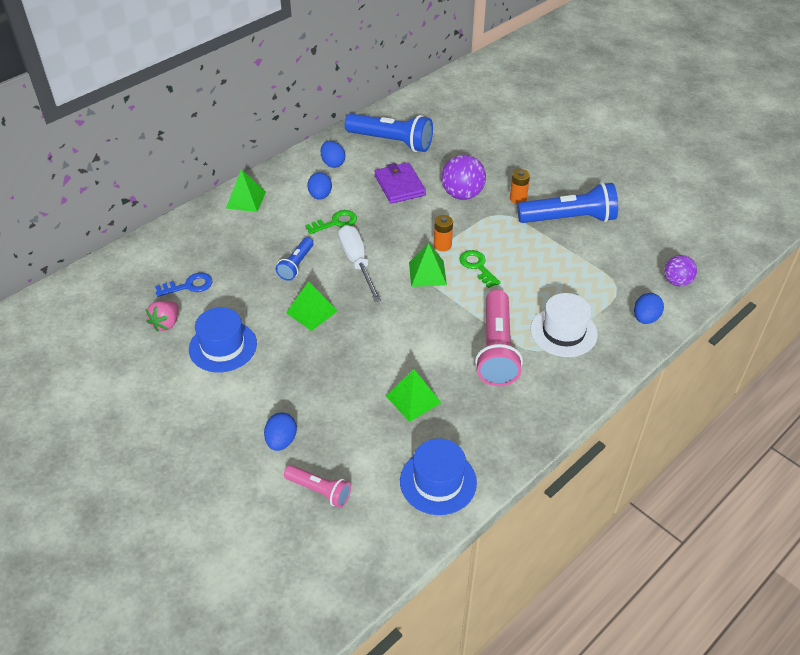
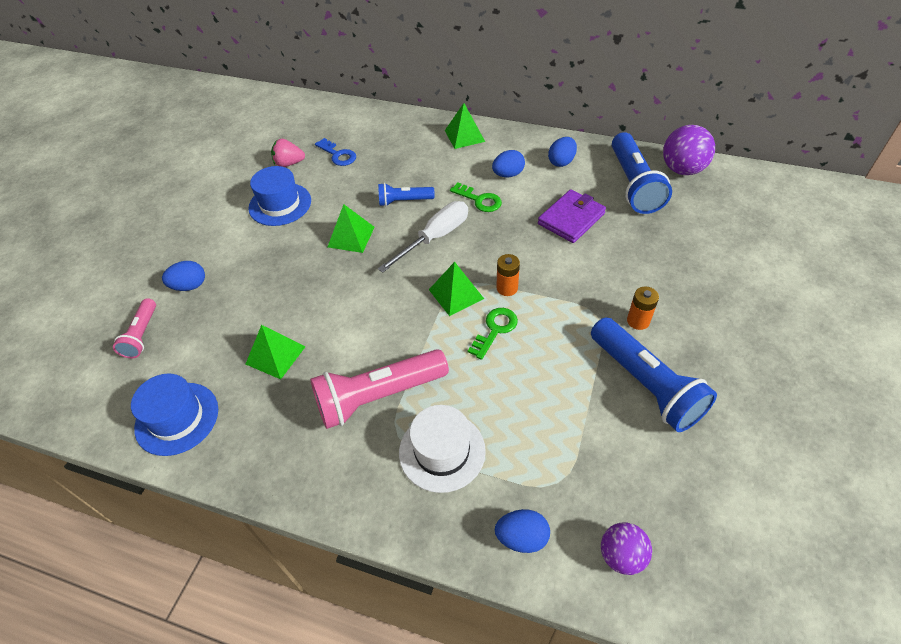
camera: 65 degrees right, 5 degrees up
purple ball [441,155,486,200] -> purple ball moved to [663,125,715,175]

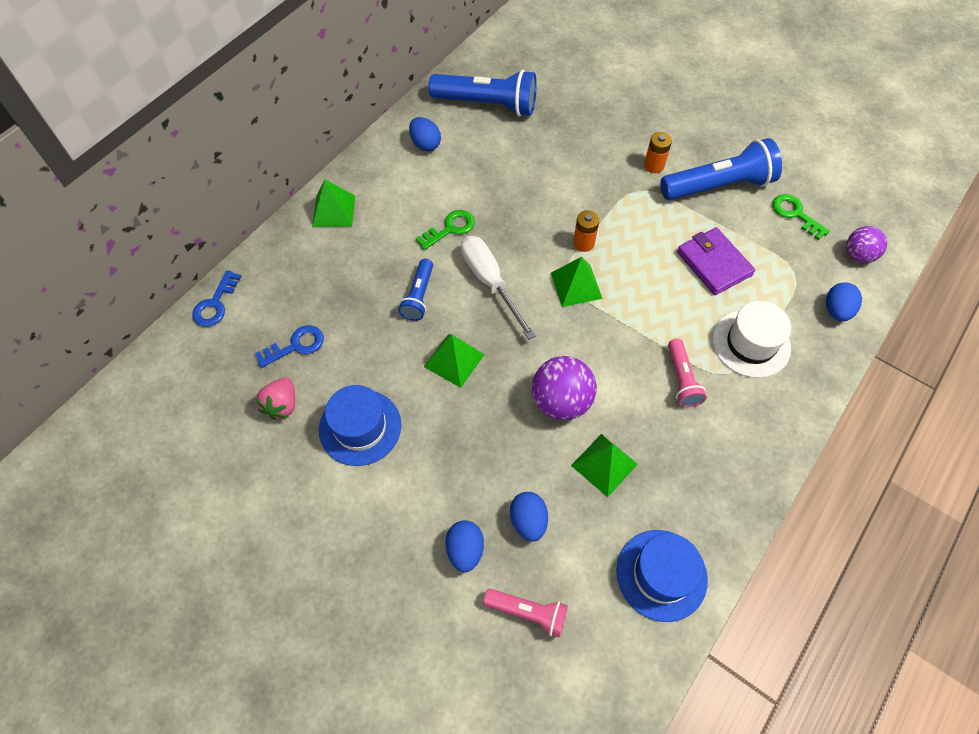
camera: 75 degrees left, 10 degrees up
pink flashlight [310,349,449,429] -> pink flashlight [668,338,707,408], size x0.54
green key [468,308,518,360] -> green key moved to [772,194,830,240]
blue egg [492,150,525,178] -> blue egg moved to [510,492,548,542]
purple wallet [538,189,606,243] -> purple wallet moved to [677,227,755,295]
purple ball [663,125,715,175] -> purple ball moved to [532,356,597,420]
none -> blue key [192,270,242,327]

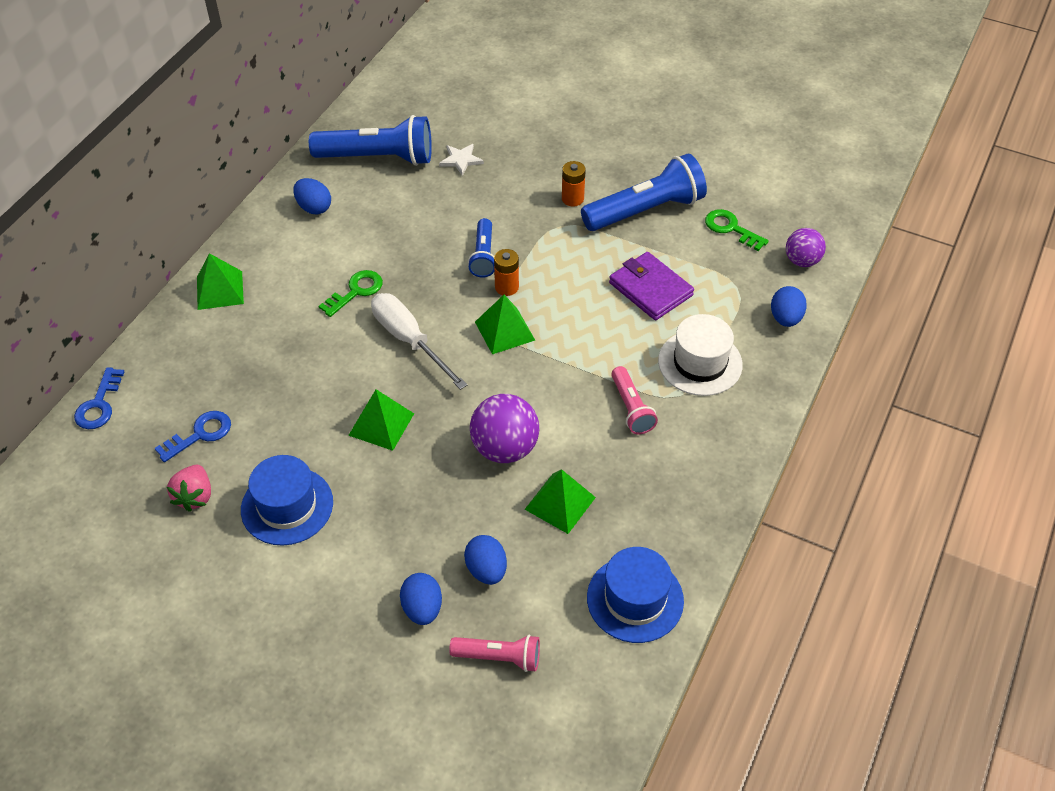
camera: 10 degrees left, 10 degrees down
blue flashlight [398,259,433,321] -> blue flashlight moved to [468,218,494,278]
none -> white star [439,144,484,176]

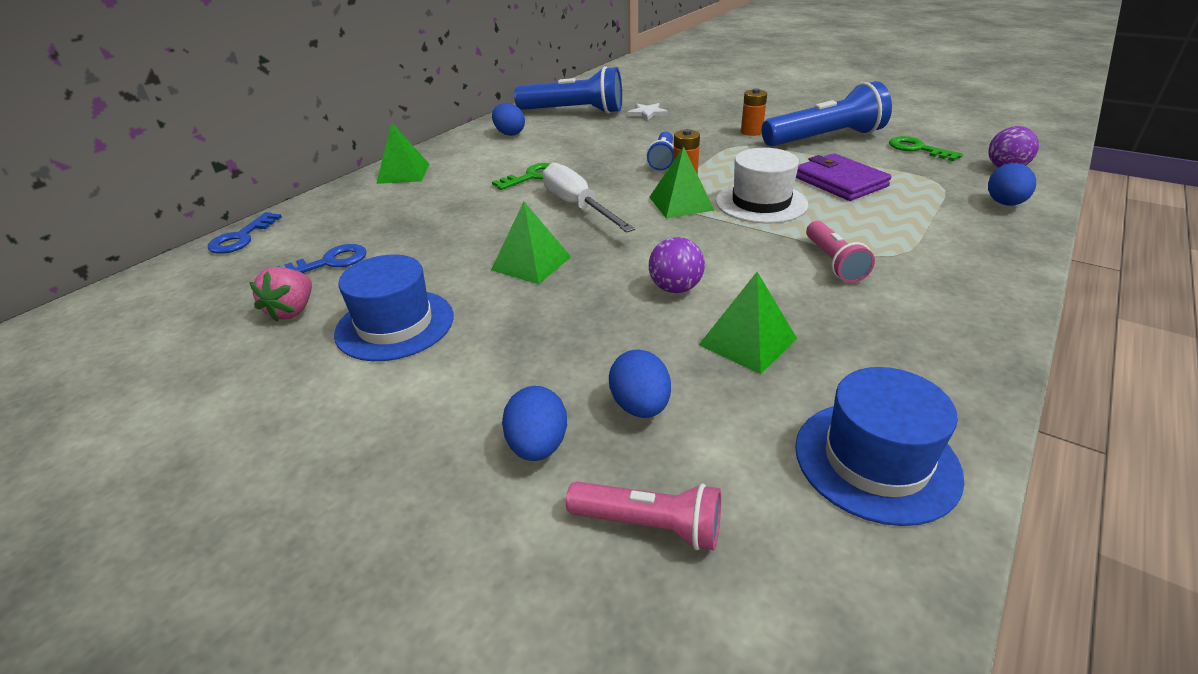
camera: 10 degrees right, 15 degrees down
purple ball [470,394,539,463] -> purple ball [649,237,705,293], size x0.64
white hat [658,314,743,396] -> white hat moved to [716,148,808,224]

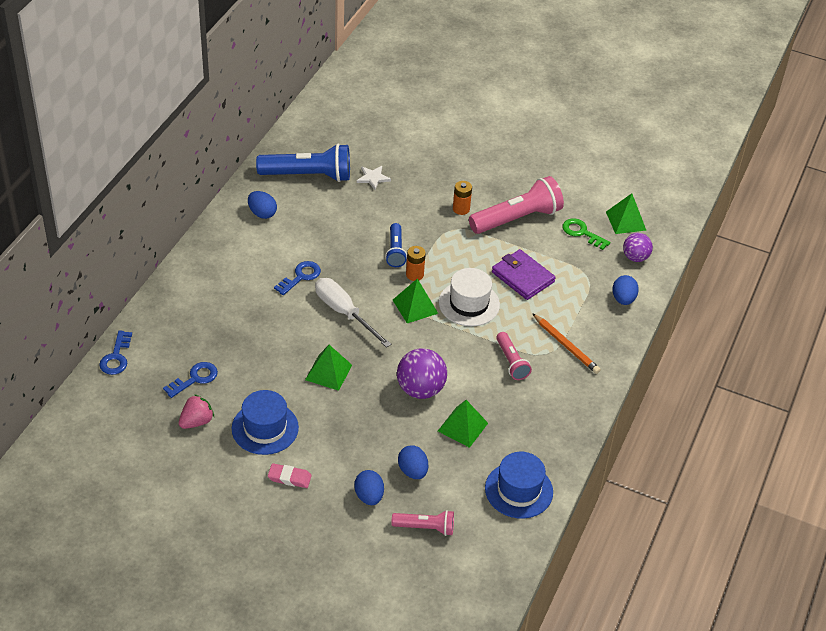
camera: 15 degrees left, 10 degrees up
pink strawberry [249,267,312,322] -> pink strawberry turned 135 degrees counterclockwise [179,394,214,429]
green pyramid [376,122,429,184] -> green pyramid moved to [606,193,647,234]
green key [492,163,551,190] -> blue key [274,261,321,295]
purple ball [649,237,705,293] -> purple ball [397,348,447,399], size x1.56
blue flashlight [762,81,892,146] -> pink flashlight [469,176,564,234]
none -> pink eraser [268,463,312,488]
none -> orange pencil [532,313,601,374]

